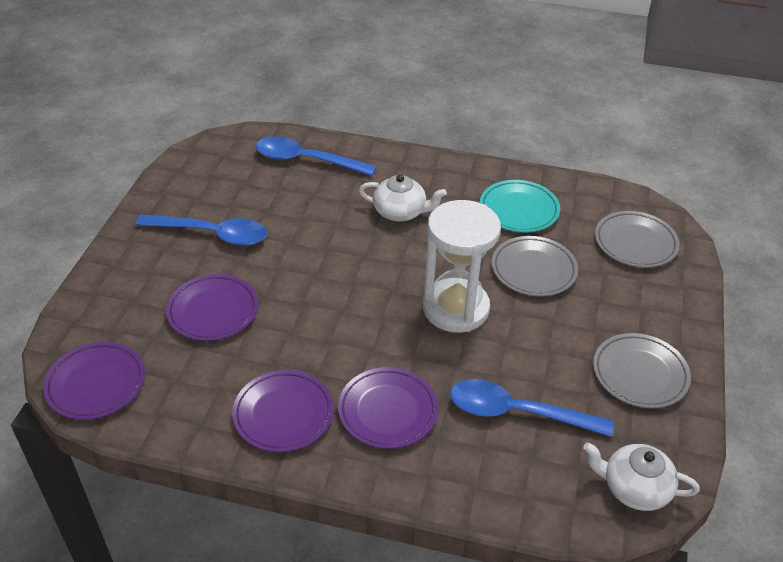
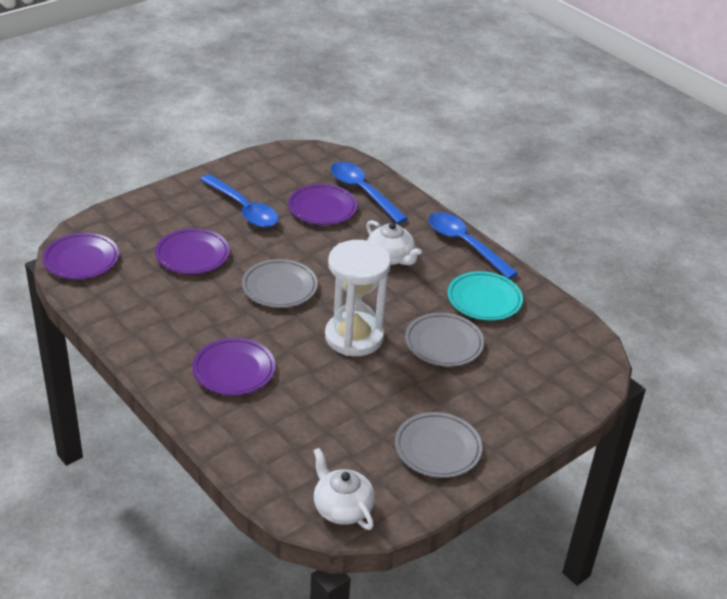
camera: 35 degrees right, 5 degrees down
purple plate [232,370,334,452] -> purple plate moved to [288,184,357,225]
blue spoon [450,379,614,437] -> blue spoon moved to [428,212,518,279]
grey plate [595,211,680,268] -> grey plate moved to [242,259,318,308]

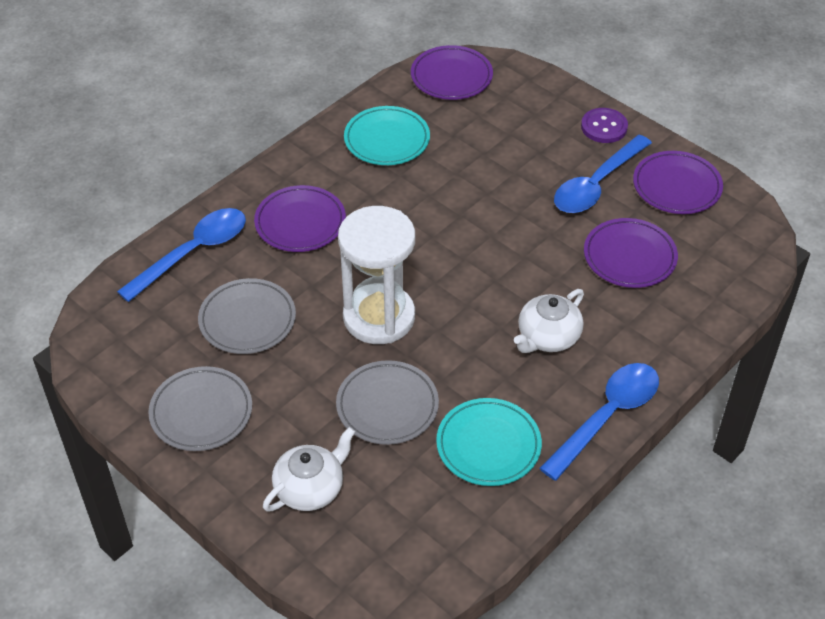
camera: 85 degrees right, 10 degrees up
purple plate [155,228,230,274] -> purple plate moved to [633,151,723,214]
grey plate [242,259,318,308] -> grey plate moved to [198,278,296,354]
white teapot [313,448,375,530] -> white teapot moved to [263,427,355,512]
blue spoon [331,162,408,224] -> blue spoon moved to [117,208,246,302]
none -> turquoise plate [344,106,430,165]
none -> purple button [581,108,628,143]

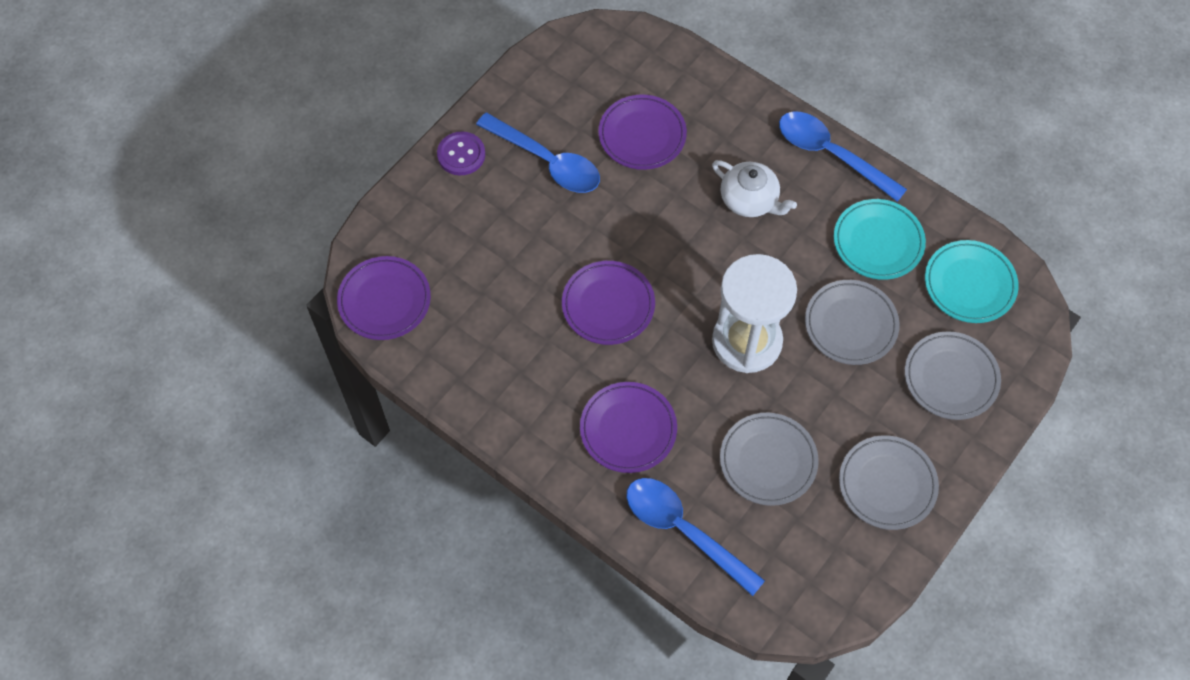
camera: 95 degrees left, 15 degrees up
white teapot [263,427,355,512] -> grey plate [905,331,1001,420]
turquoise plate [344,106,430,165] -> turquoise plate moved to [925,240,1019,323]
purple plate [633,151,723,214] -> purple plate moved to [562,261,655,345]

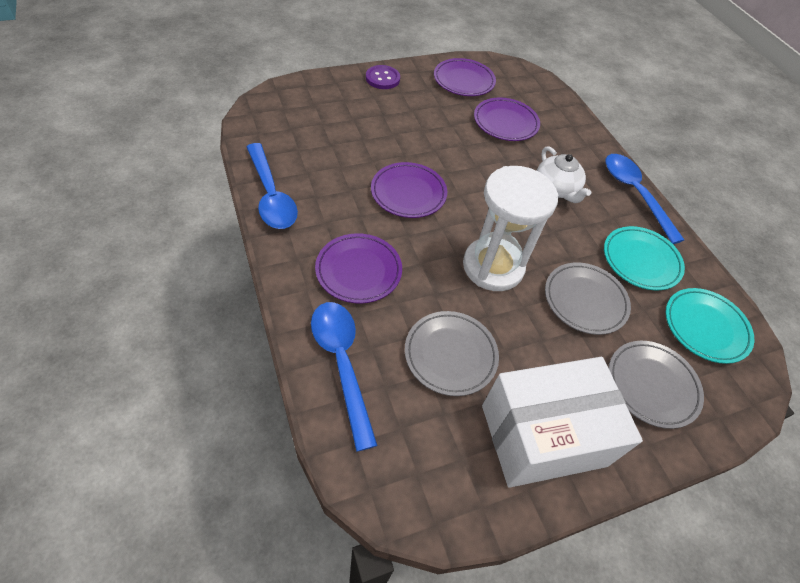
camera: 25 degrees right, 10 degrees down
purple plate [337,256,431,340] -> purple plate moved to [434,58,496,96]
blue spoon [476,113,600,193] -> blue spoon moved to [247,143,298,229]
grey plate [839,435,939,530] -> white box [482,357,643,487]

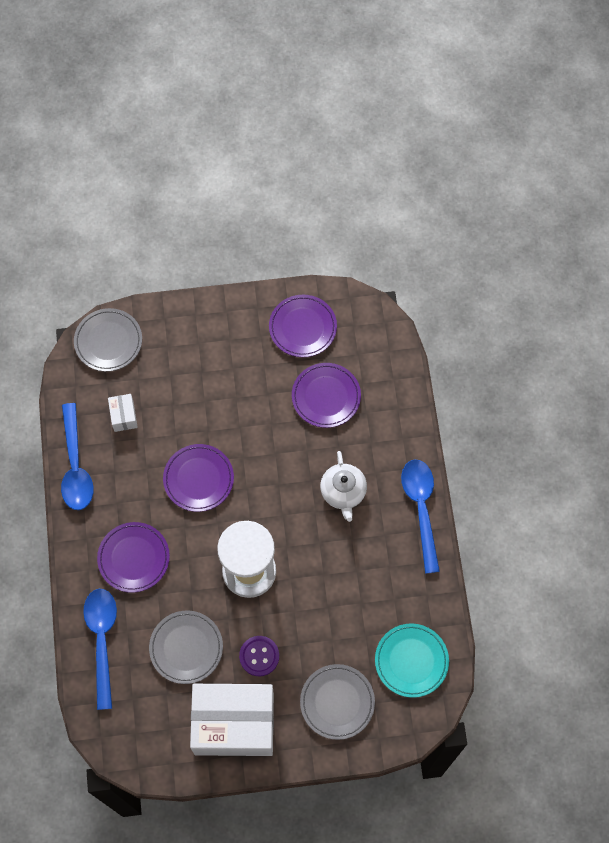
camera: 20 degrees right, 15 degrees up
purple button [366,65,400,89] -> purple button moved to [239,636,279,676]
grey plate [545,262,631,335] -> grey plate moved to [74,308,142,372]
turquoise plate [604,226,685,290] -> none
none -> white box [108,394,138,432]

